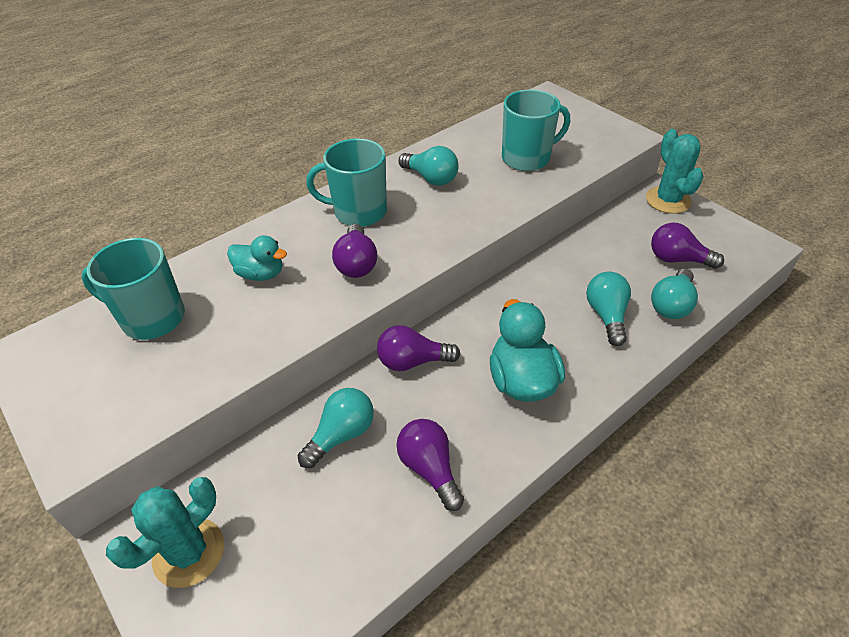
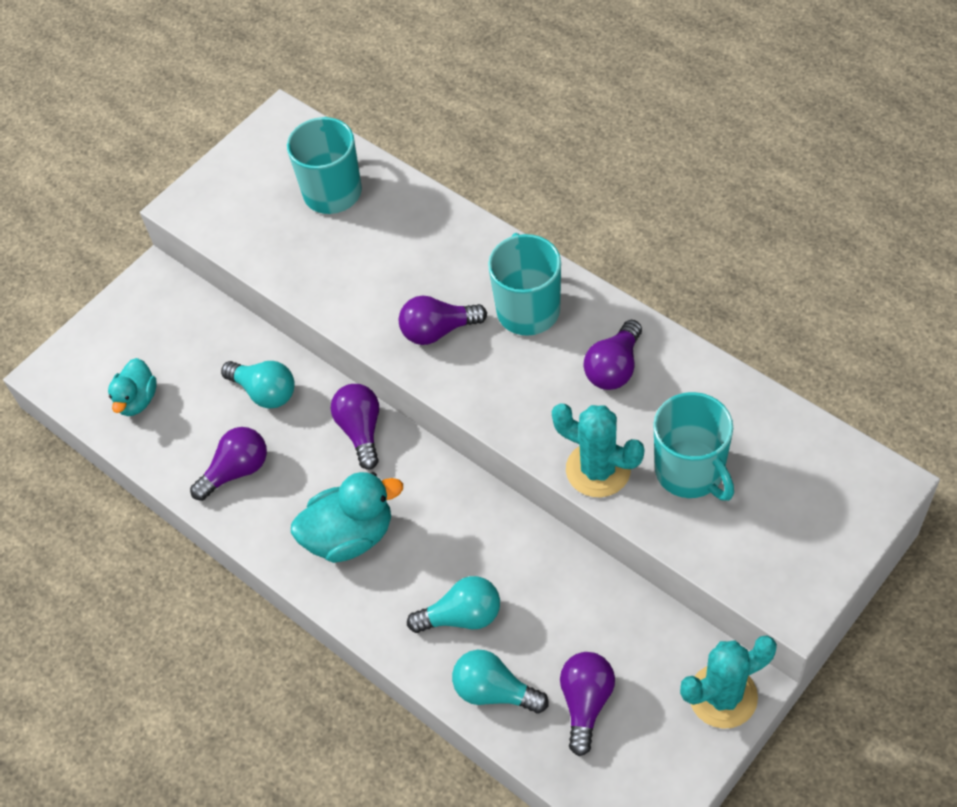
camera: 85 degrees right, 10 degrees up
turquoise cactus [106,477,224,588] -> turquoise cactus moved to [552,403,644,497]
turquoise duck [227,235,287,281] -> turquoise duck moved to [108,358,157,416]
turquoise light bulb [399,146,459,186] -> purple light bulb [584,320,642,390]

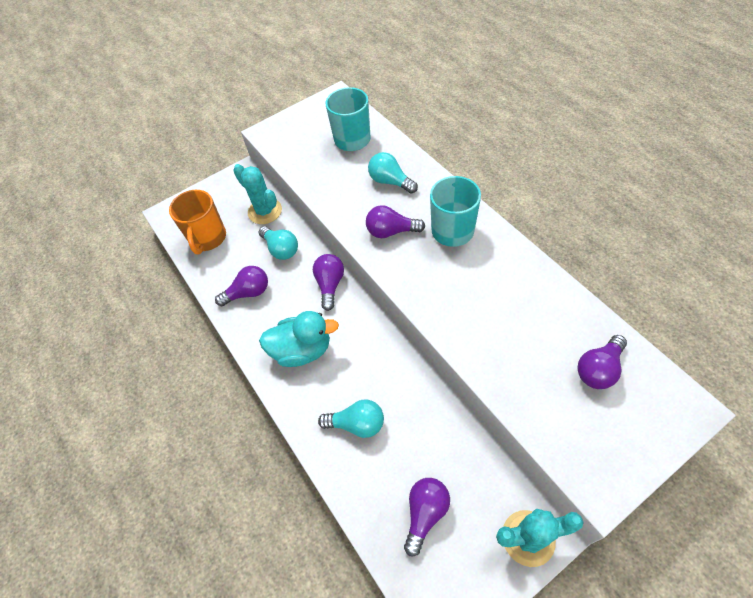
camera: 15 degrees right, 0 degrees up
turquoise duck [108,358,157,416] -> orange mug [169,190,226,255]
turquoise light bulb [452,650,549,713] -> turquoise light bulb moved to [368,152,418,194]
turquoise cactus [552,403,644,497] -> turquoise cactus moved to [233,164,282,224]
purple light bulb [584,320,642,390] -> purple light bulb moved to [577,335,627,389]
turquoise mug [653,392,734,501] -> none

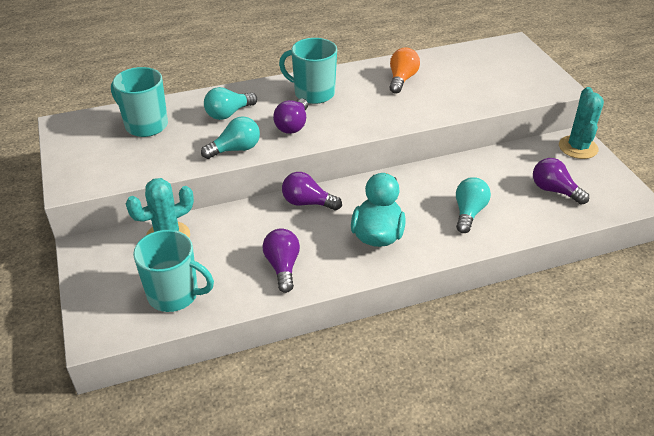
camera: 80 degrees left, 15 degrees down
orange mug [169,190,226,255] -> turquoise mug [133,230,214,312]
turquoise light bulb [259,226,298,260] -> turquoise light bulb moved to [201,116,260,159]
purple light bulb [577,335,627,389] -> none
none -> orange light bulb [389,47,420,93]

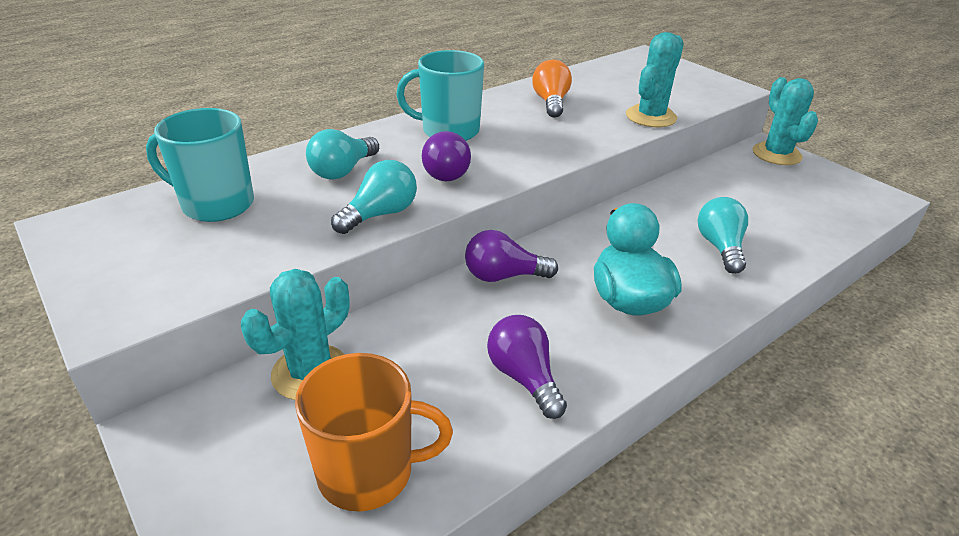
camera: 20 degrees left, 5 degrees down
turquoise mug [133,230,214,312] -> orange mug [295,353,453,512]
purple light bulb [533,158,589,205] -> none
none -> turquoise cactus [626,32,684,127]

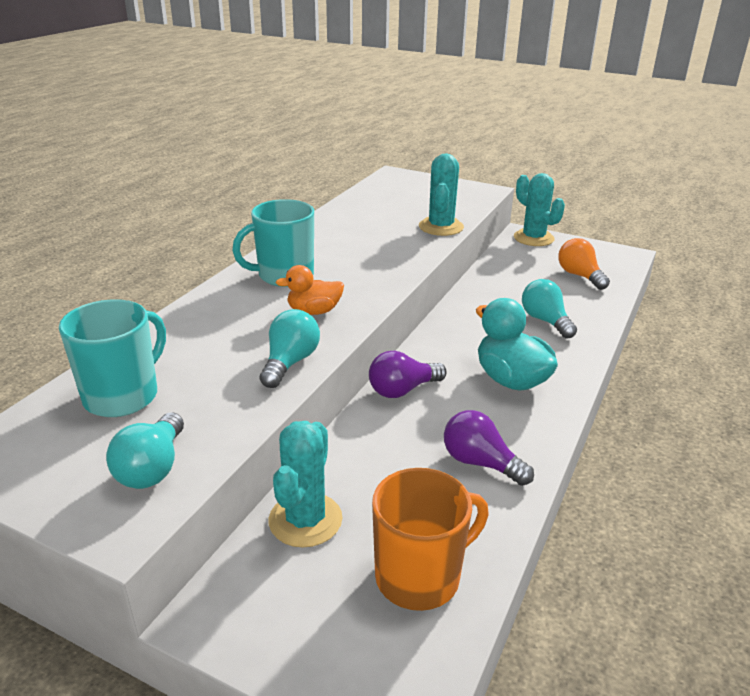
camera: 25 degrees left, 5 degrees down
turquoise mug [146,108,254,222] -> turquoise mug turned 135 degrees clockwise [59,299,166,417]
turquoise light bulb [306,129,379,180] -> turquoise light bulb moved to [106,412,184,489]
purple light bulb [422,131,471,181] -> orange duck [275,265,344,315]
orange light bulb [532,60,572,118] -> orange light bulb moved to [558,238,610,290]

